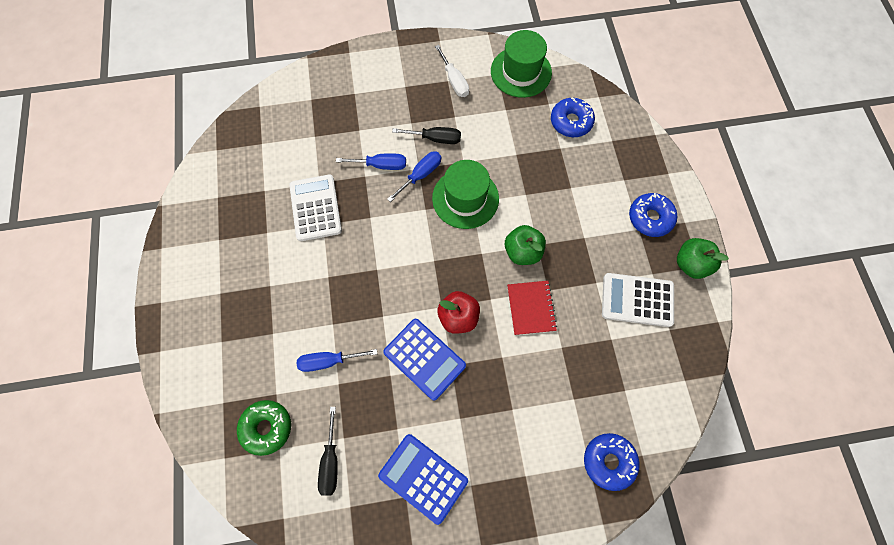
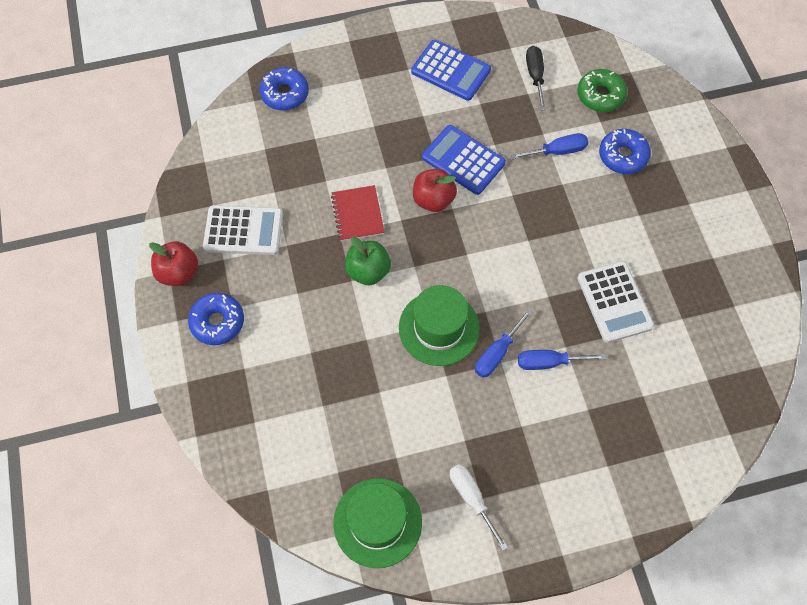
camera: 175 degrees right, 5 degrees down
black screwdriver [392,127,461,144] -> none
blue donut [551,97,595,137] -> blue donut moved to [599,129,651,174]
green apple [677,238,729,279] -> red apple [149,241,198,286]

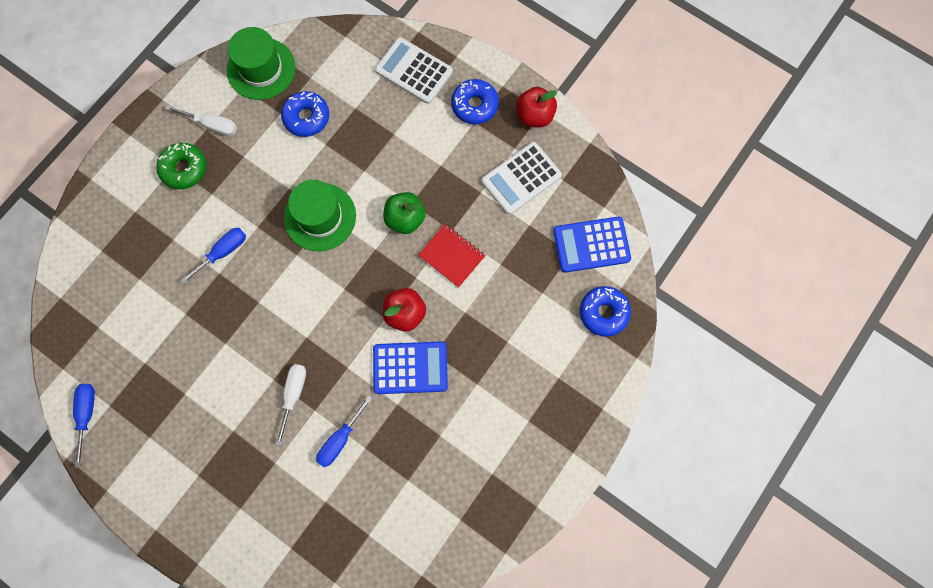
camera: 140 degrees right, 10 degrees up
blue calculator [411,40,491,101] -> blue calculator moved to [553,217,631,273]
blue screwdriver [475,309,532,378] -> blue screwdriver moved to [73,384,95,467]
black screwdriver [526,46,546,110] -> none
green donut [577,69,627,112] -> green donut moved to [156,143,206,189]
white calculator [577,261,654,343] -> white calculator moved to [375,37,453,104]
blue donut [599,129,651,174] -> blue donut moved to [281,91,329,137]
none -> white screwdriver [275,364,306,446]

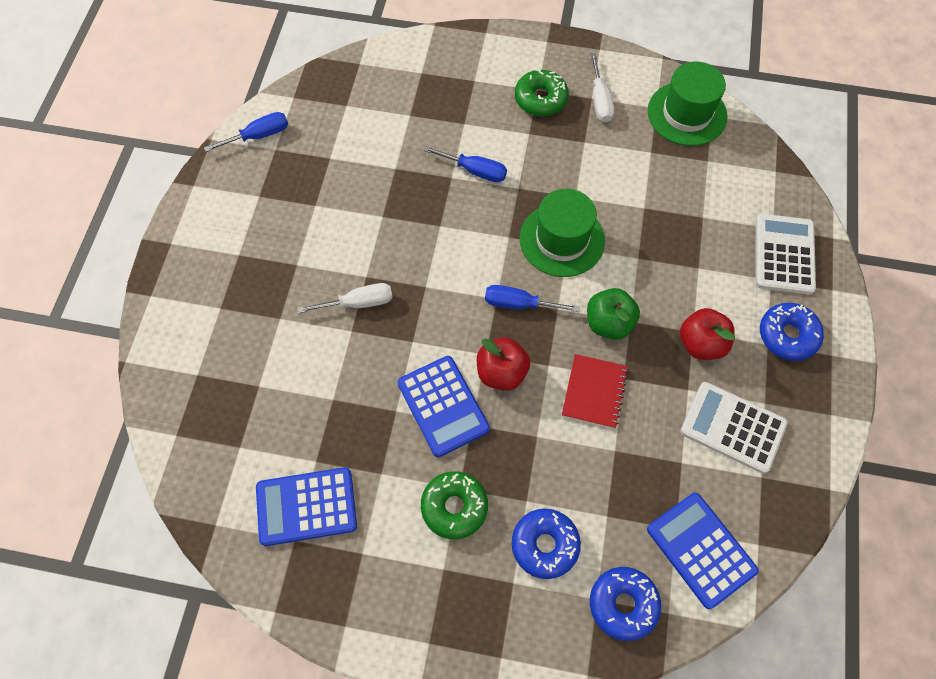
camera: 65 degrees right, 10 degrees down
blue donut [281,91,329,137] -> blue donut moved to [511,508,581,579]
blue screwdriver [316,395,373,467] -> blue screwdriver moved to [485,285,580,312]
red apple [516,87,557,127] -> red apple moved to [680,308,735,360]
none -> blue calculator [256,467,357,546]
none -> green donut [421,471,488,539]

